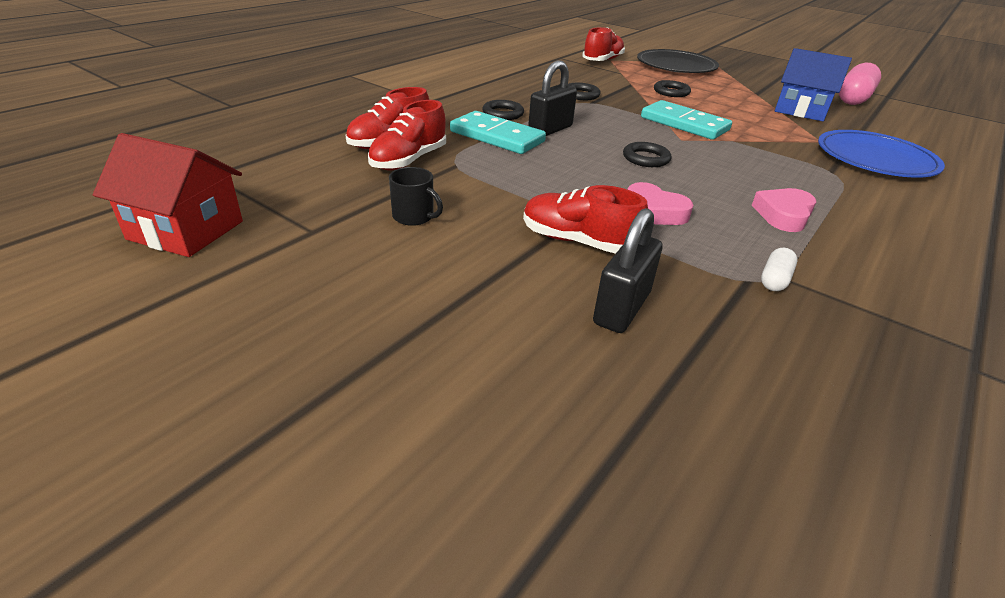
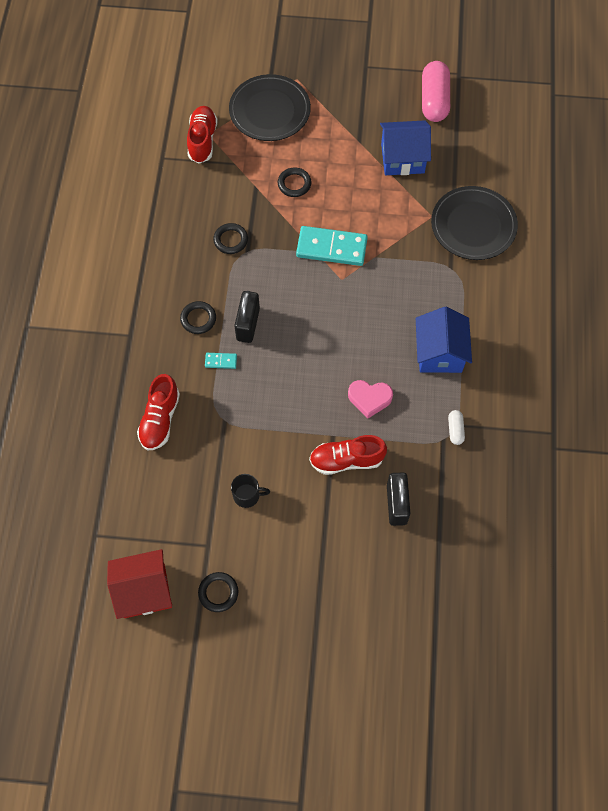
camera: 30 degrees left, 30 degrees up
red shoe [368,100,446,170] -> none
turquoise domino [450,111,546,154] -> turquoise domino [205,353,237,369], size x0.44
black ring [623,142,671,167] -> black ring moved to [198,572,238,612]
pink heart [752,188,816,232] -> blue house [416,307,472,373]
blue plate [818,130,945,178] -> black plate [431,186,518,260]

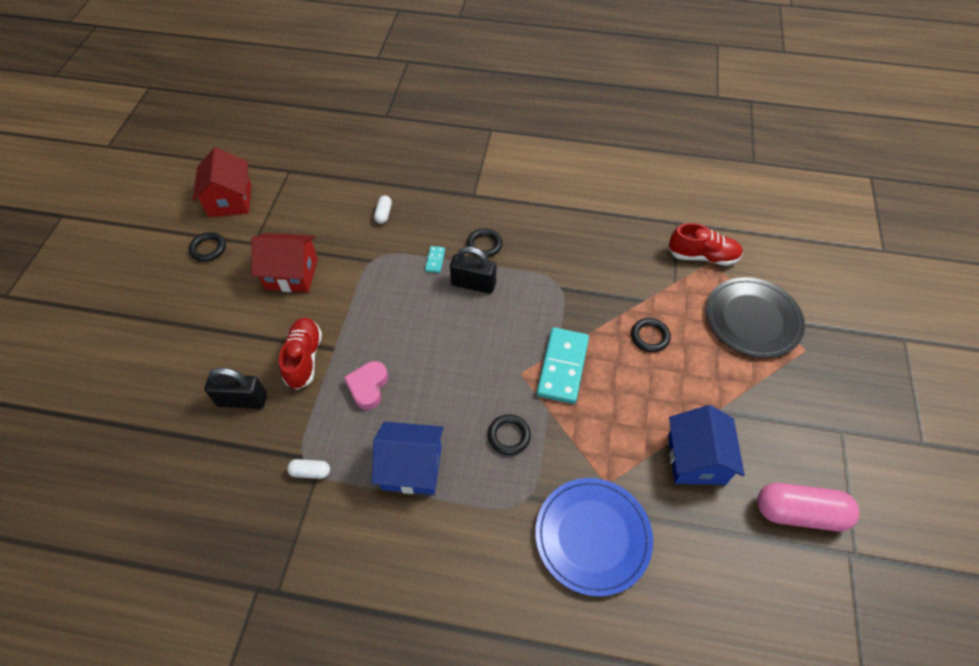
camera: 95 degrees right, 10 degrees down
red shoe [137,374,180,450] -> white capsule [374,195,392,224]
black ring [213,223,248,254] -> black ring moved to [488,414,531,455]
black mug [231,474,270,508] -> red house [251,233,318,292]
black plate [431,186,518,260] -> blue plate [535,478,653,597]

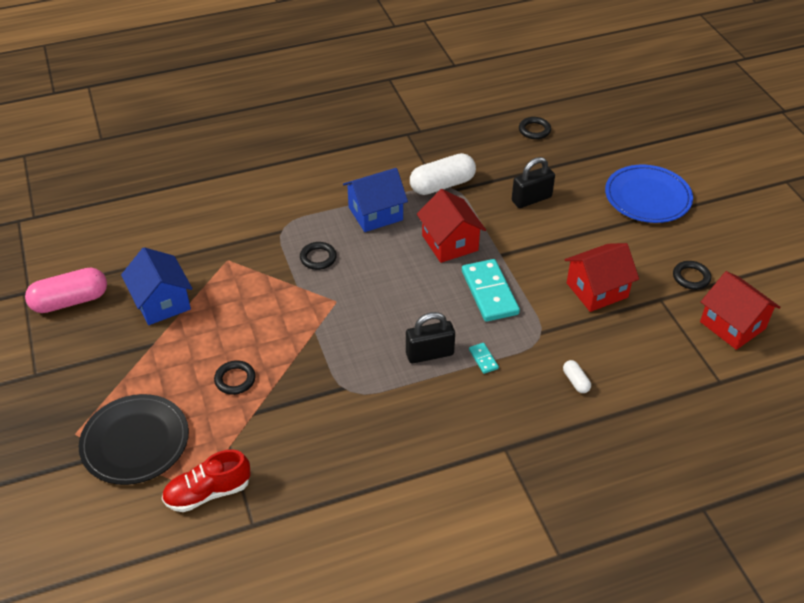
camera: 150 degrees right, 10 degrees down
red shoe [279,318,322,390] -> none
white capsule [287,459,330,479] -> white capsule [410,153,476,195], size x2.15
pink heart [344,361,388,410] -> red house [417,189,486,263]
black ring [467,228,502,257] -> black ring moved to [519,117,551,139]
blue plate [535,478,653,597] -> blue plate moved to [605,165,693,223]
turquoise domino [537,327,589,404] -> turquoise domino moved to [462,259,520,322]

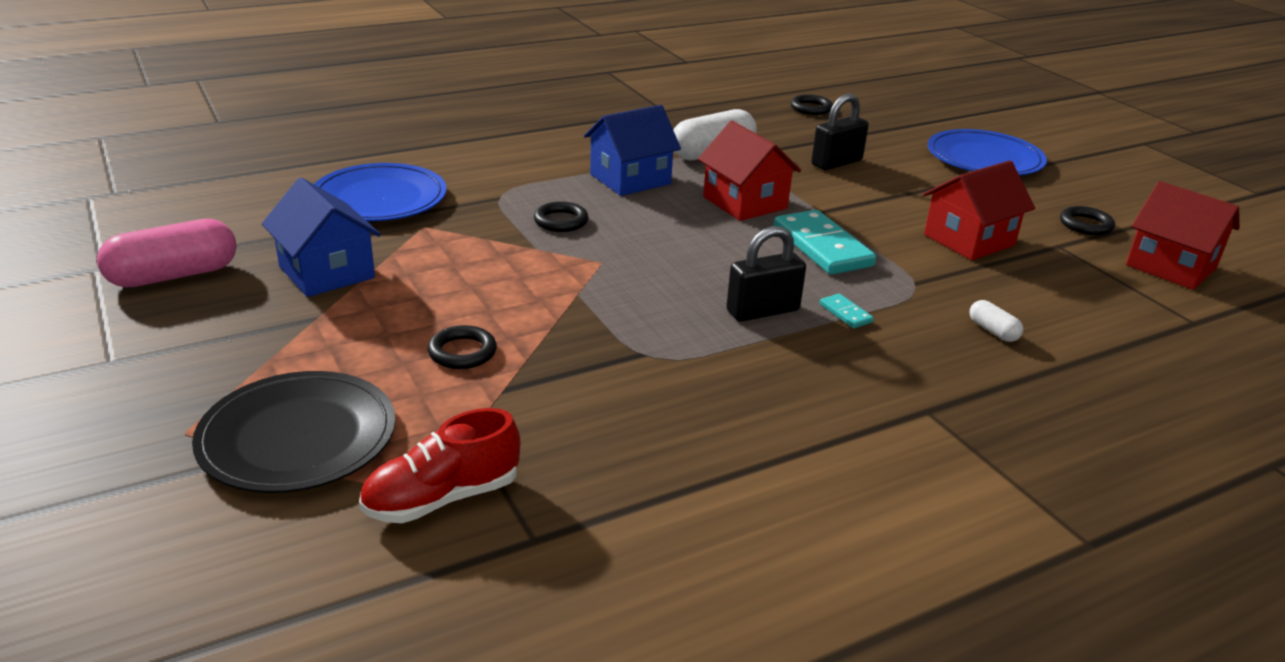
camera: 10 degrees left, 15 degrees down
none -> blue plate [314,163,447,221]

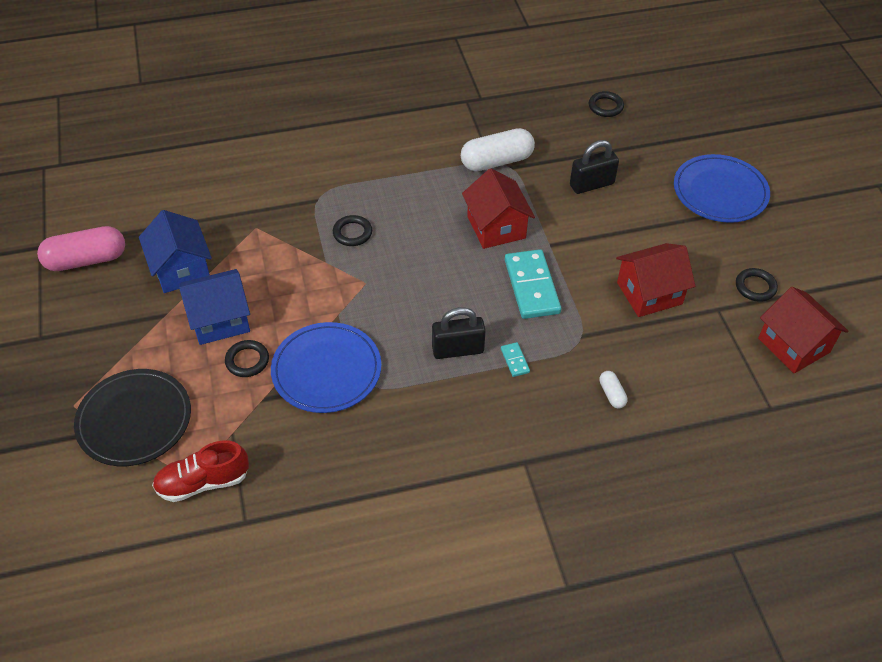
camera: 15 degrees right, 20 degrees up
blue plate [314,163,447,221] -> blue plate moved to [271,322,381,413]
blue house [584,105,681,196] -> blue house moved to [179,269,250,345]

